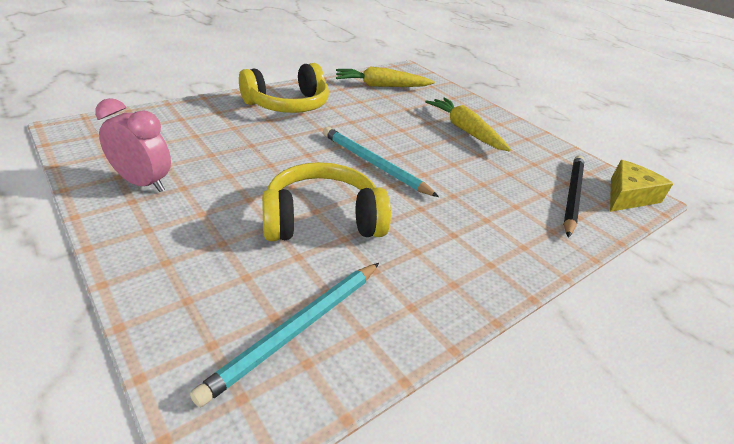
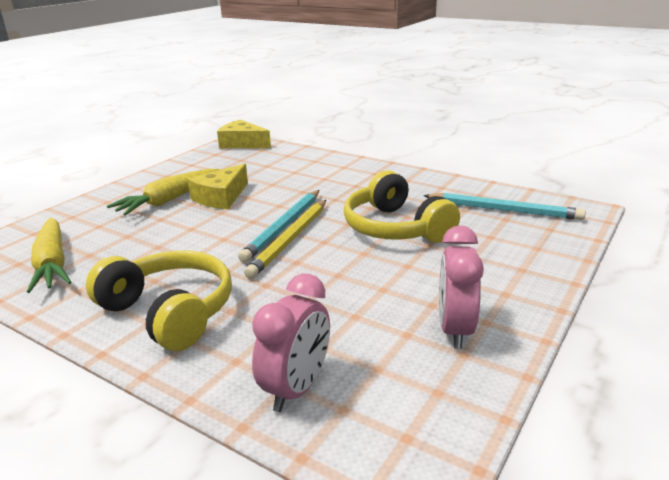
camera: 105 degrees left, 10 degrees down
black pencil [564,155,584,238] -> none
none -> yellow cheese [188,164,248,209]
none -> yellow pencil [244,200,326,279]
none -> pink clock [252,274,330,412]

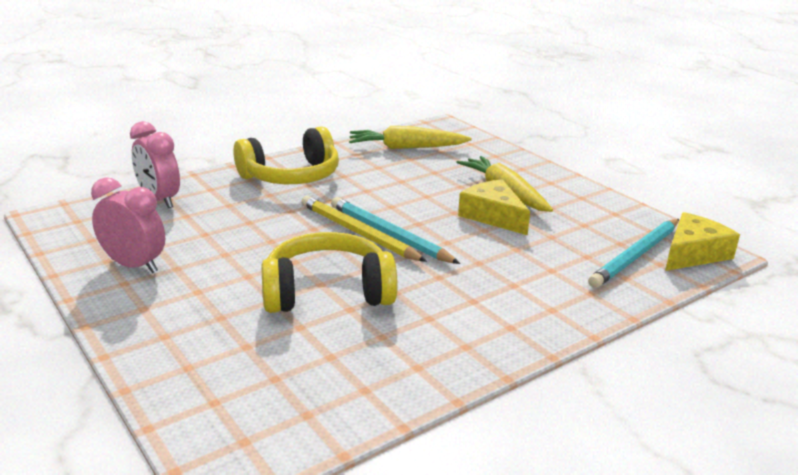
camera: 110 degrees right, 0 degrees up
turquoise pencil [423,193,586,220] -> turquoise pencil moved to [588,219,679,288]

